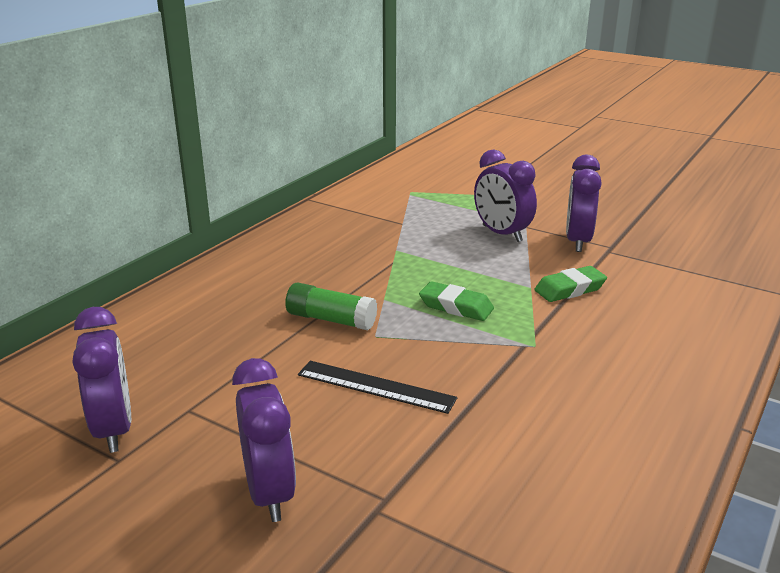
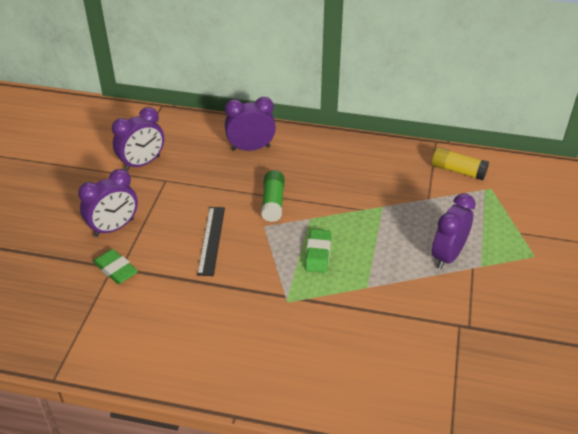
camera: 70 degrees right, 15 degrees up
green eraser [534,266,607,302] -> green eraser moved to [93,249,138,284]
purple clock [566,155,602,252] -> purple clock moved to [225,97,276,151]
none -> yellow glue stick [431,147,489,180]

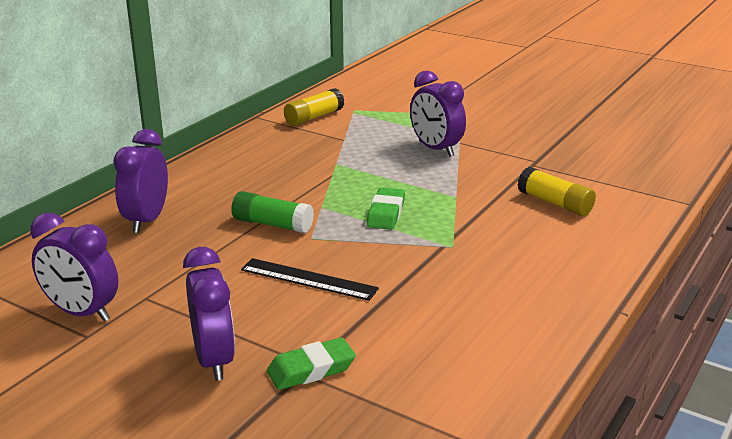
camera: 70 degrees left, 15 degrees down
purple clock [112,107,164,171] -> purple clock turned 135 degrees clockwise [30,213,119,322]
green eraser [305,229,331,273] -> green eraser turned 75 degrees clockwise [367,187,405,230]
none -> yellow glue stick [518,167,596,216]

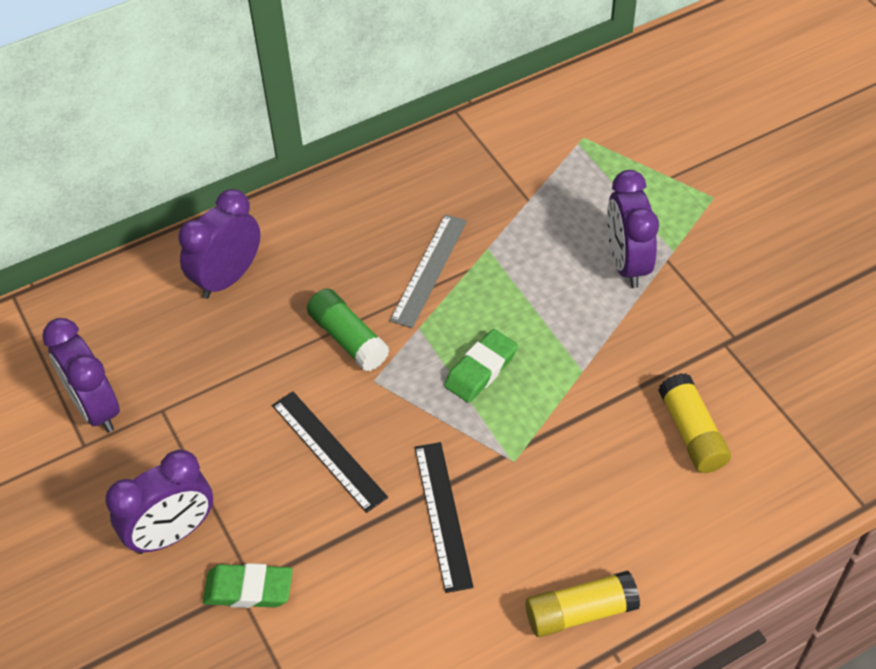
camera: 30 degrees right, 25 degrees up
purple clock [183,247,235,381] -> purple clock turned 45 degrees clockwise [105,450,213,554]
yellow glue stick [284,88,344,126] -> yellow glue stick moved to [525,571,640,637]
none -> grey ruler [390,214,467,328]
none -> black ruler [415,442,473,593]

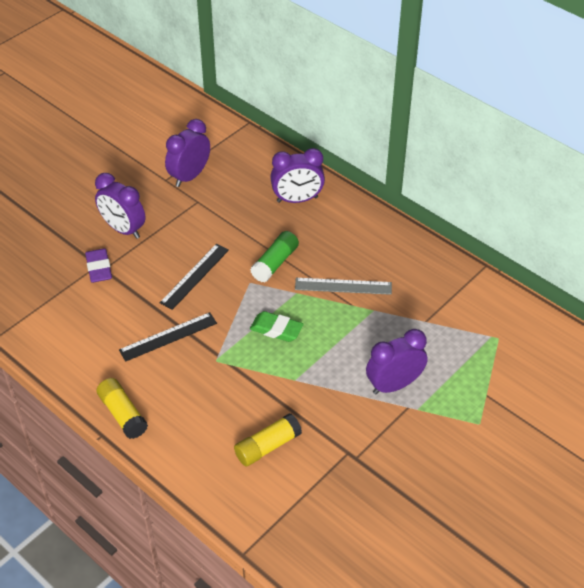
camera: 70 degrees right, 5 degrees down
purple clock [178,189,260,299] -> purple clock turned 150 degrees clockwise [270,148,325,203]
green eraser [203,563,293,608] -> purple eraser [85,248,112,283]

